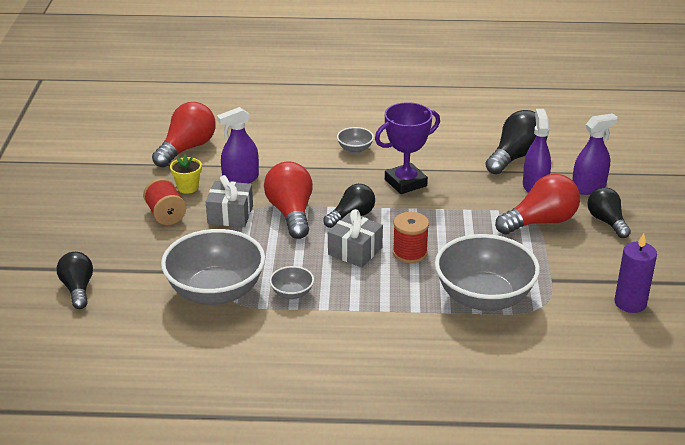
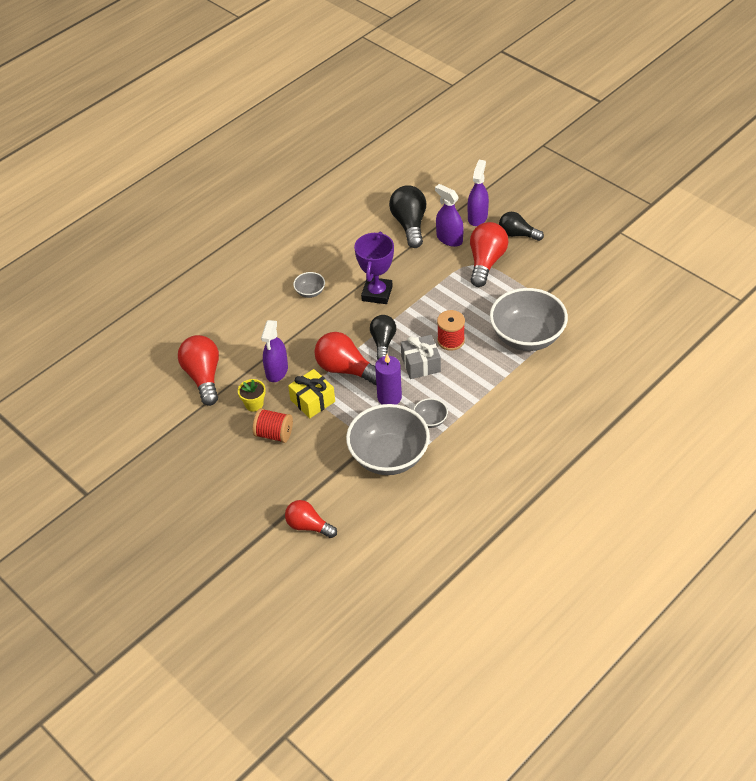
camera: 45 degrees left, 15 degrees up
black light bulb [57,252,93,309] -> red light bulb [285,500,337,538]
grey gift [206,175,253,227] -> yellow gift [288,369,335,418]
purple candle [614,233,657,313] -> purple candle moved to [375,354,402,405]

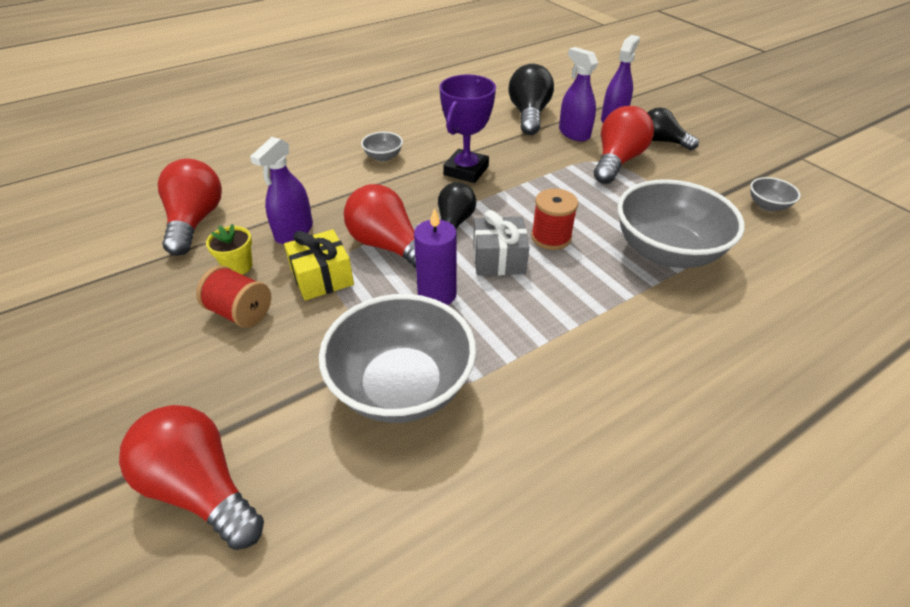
camera: 10 degrees right, 5 degrees down
red light bulb [285,500,337,538] -> red light bulb [119,405,264,550], size x1.50
grey bowl [413,398,448,428] -> grey bowl moved to [750,177,801,211]

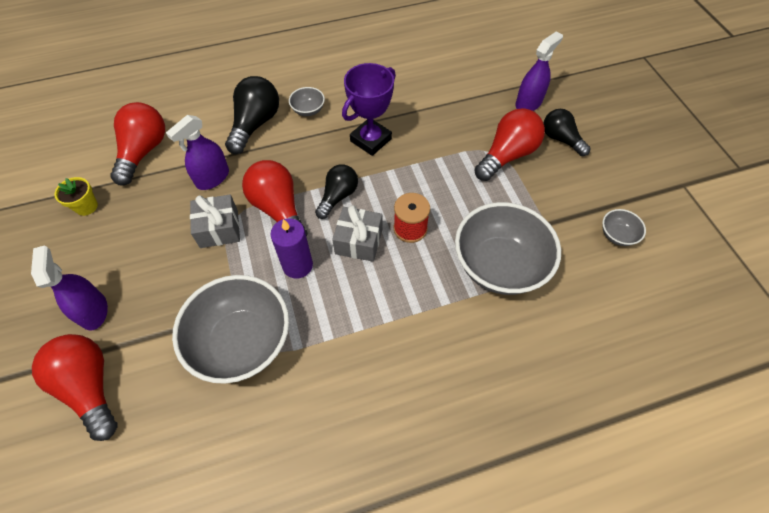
camera: 15 degrees right, 15 degrees up
red spool [196,266,271,328] -> none
yellow flower pot [206,224,252,275] -> yellow flower pot moved to [54,177,98,216]
yellow gift [284,229,354,301] -> grey gift [190,194,240,248]
black light bulb [508,64,554,135] -> black light bulb moved to [225,76,279,154]
purple spray bottle [559,47,598,141] -> purple spray bottle moved to [31,245,108,331]

